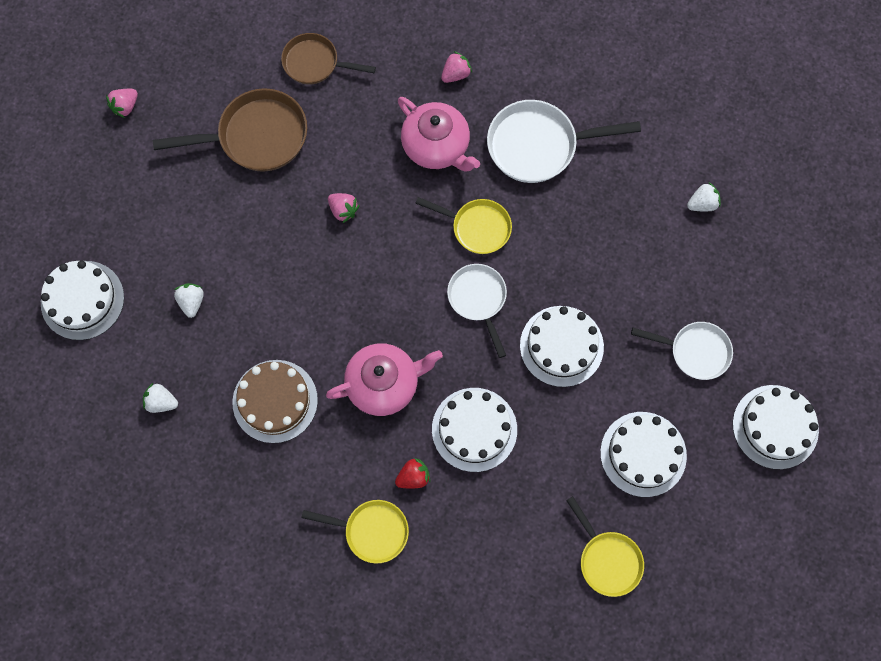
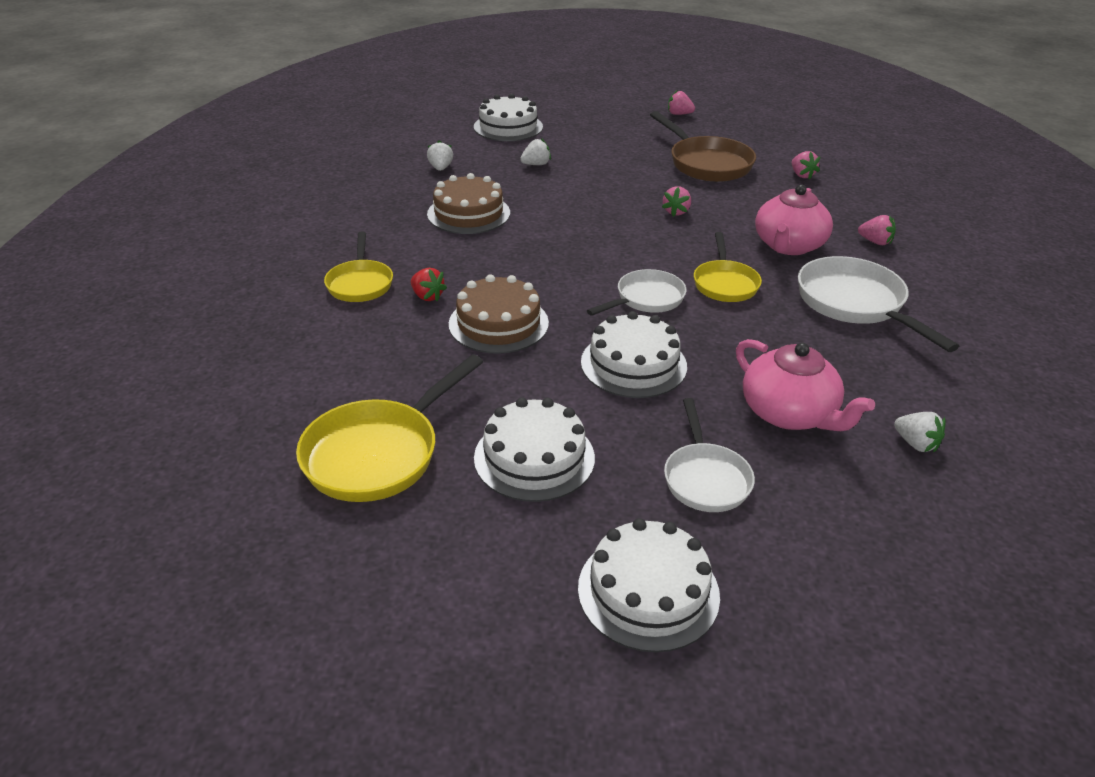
camera: 70 degrees right, 35 degrees down
brown pan [281,33,376,85] -> pink strawberry [792,151,820,179]
pink teapot [326,343,443,416] -> pink teapot moved to [736,339,875,431]
white cake [432,388,517,472] -> brown cake [449,274,549,354]
yellow pan [566,496,644,597] -> yellow pan [296,354,483,502], size x1.56

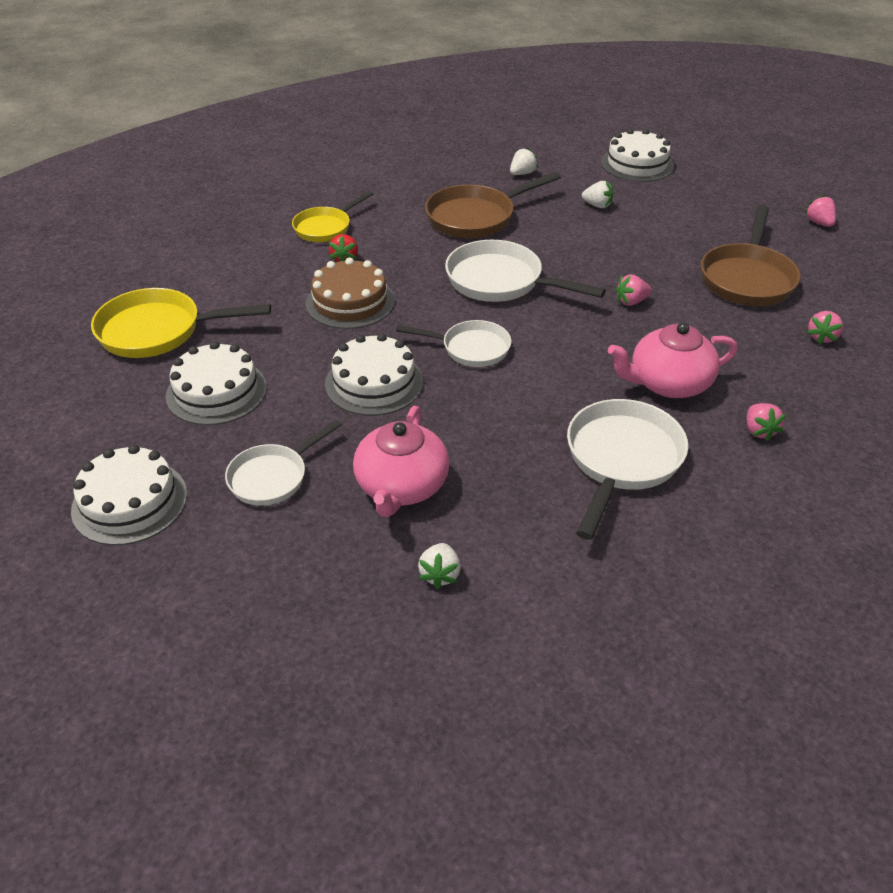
camera: 50 degrees right, 5 degrees up
brown cake [427,173,510,234] -> brown pan [425,172,561,238]
yellow pan [694,232,762,302] -> none
none -> white pan [445,240,606,302]

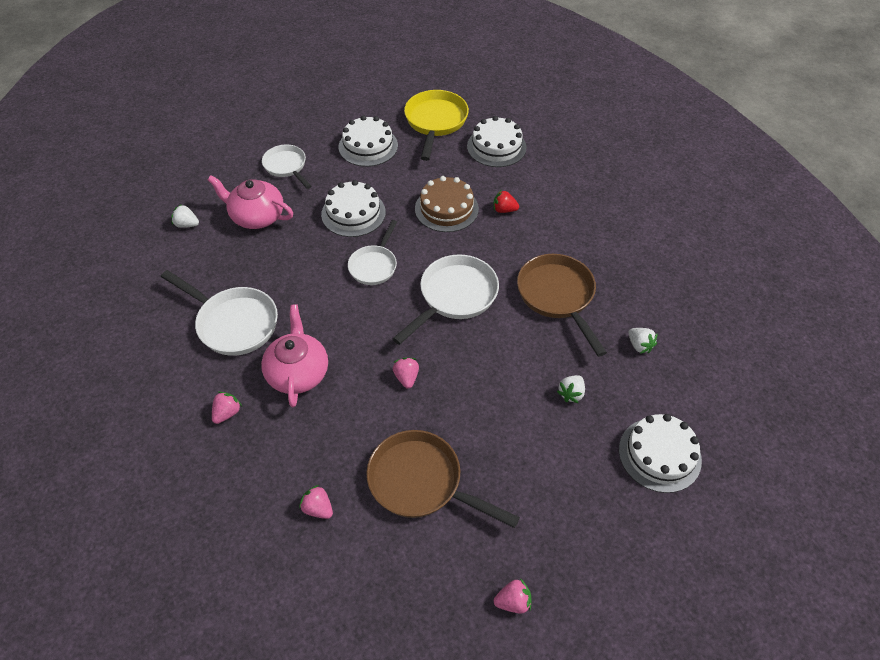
camera: 100 degrees right, 10 degrees up
white cake [71,445,187,545] -> white cake moved to [467,116,527,167]
yellow pan [292,191,373,242] -> none
pink strawberry [747,403,786,441] -> pink strawberry turned 120 degrees clockwise [212,391,242,424]

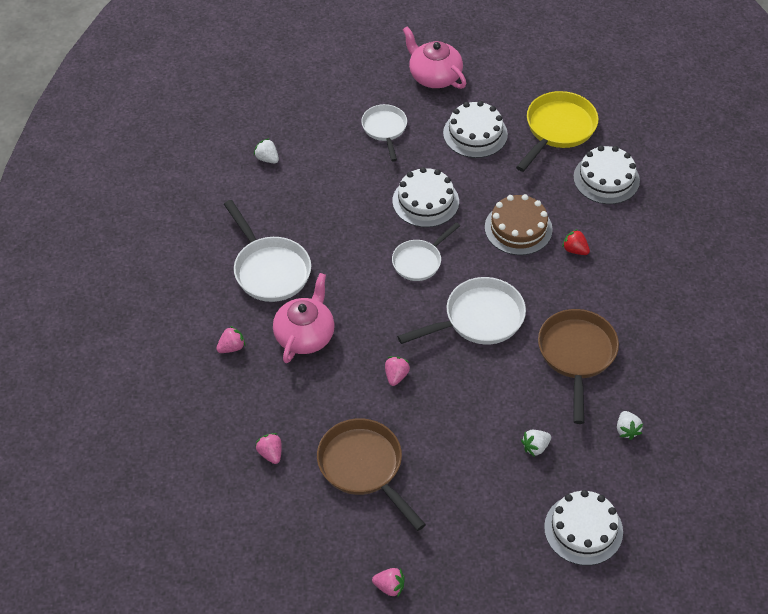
camera: 25 degrees right, 0 degrees up
pink teapot [208,175,293,229] -> pink teapot moved to [403,27,466,89]

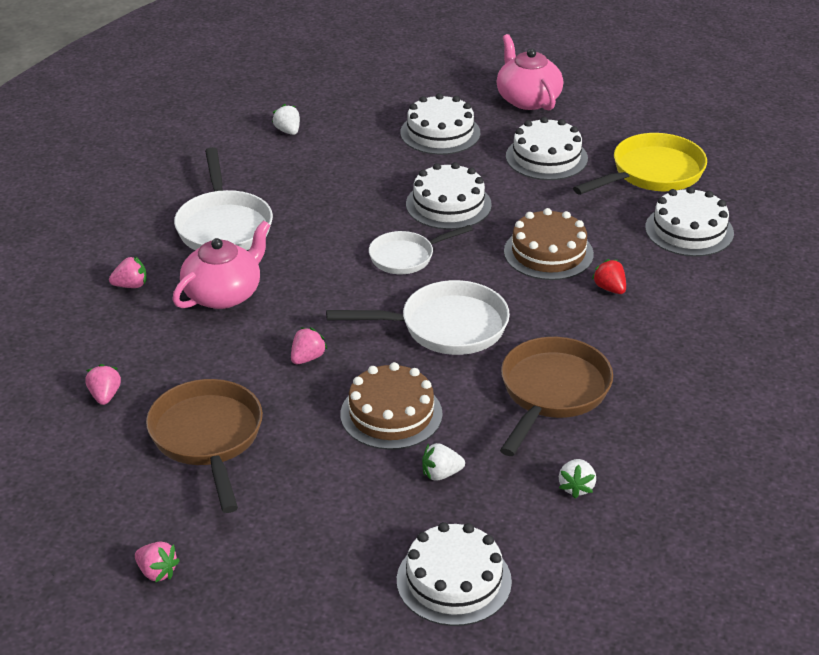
camera: 20 degrees right, 15 degrees down
white pan [361,104,407,161] -> white cake [400,93,480,155]
none -> brown cake [340,362,443,450]

